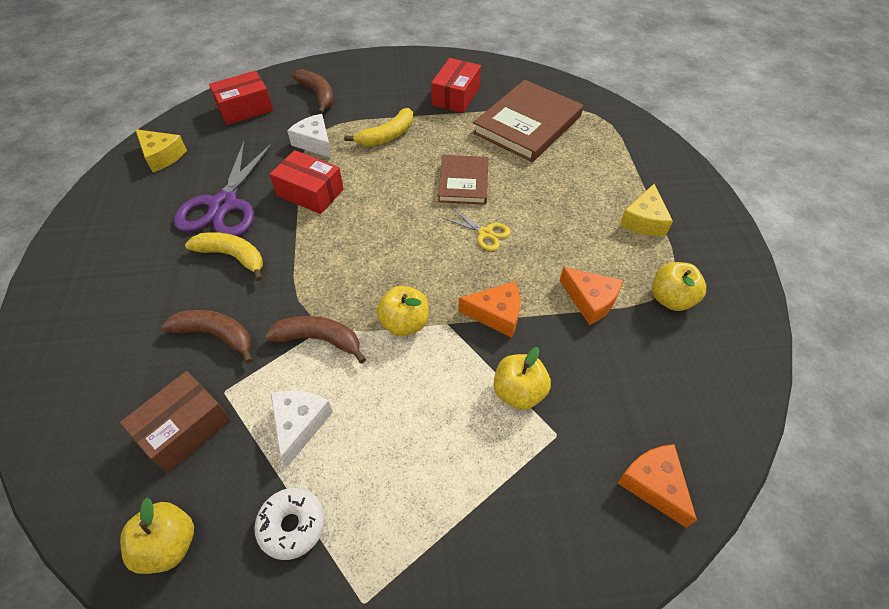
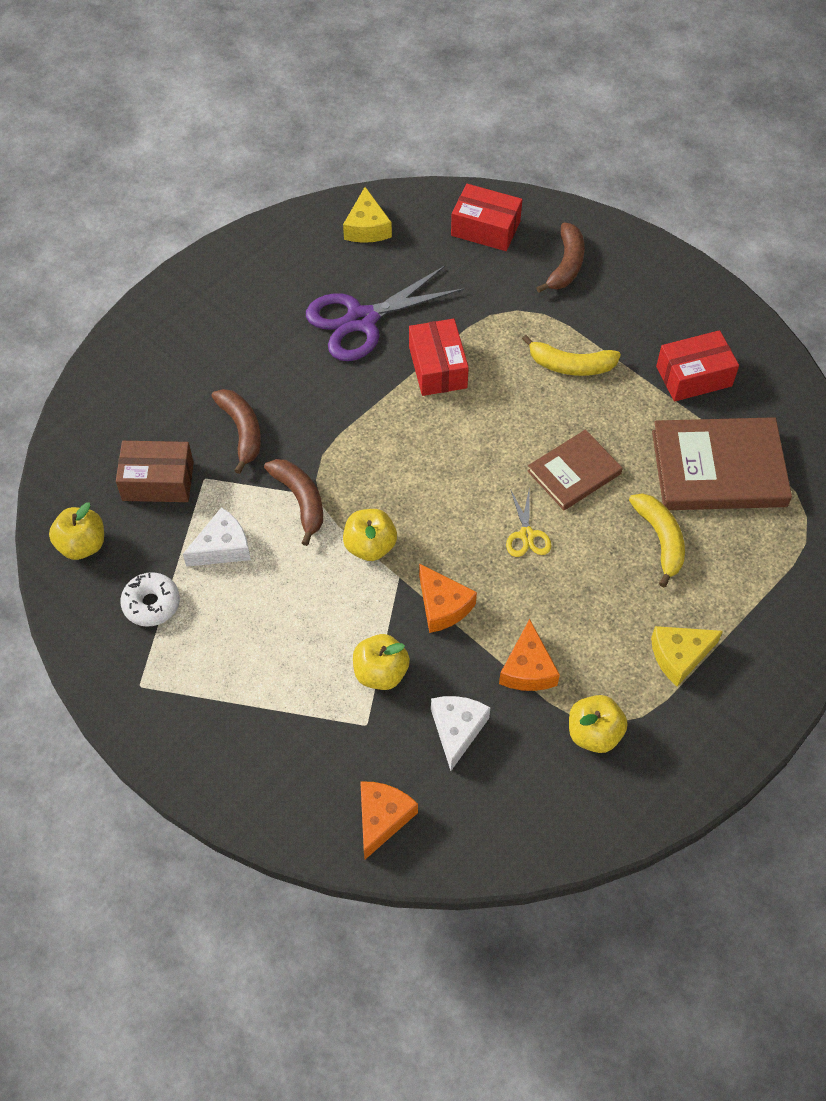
camera: 50 degrees right, 5 degrees up
yellow banana [185,232,263,281] -> yellow banana moved to [629,493,685,587]
white cheese [287,114,332,158] -> white cheese moved to [431,696,491,771]

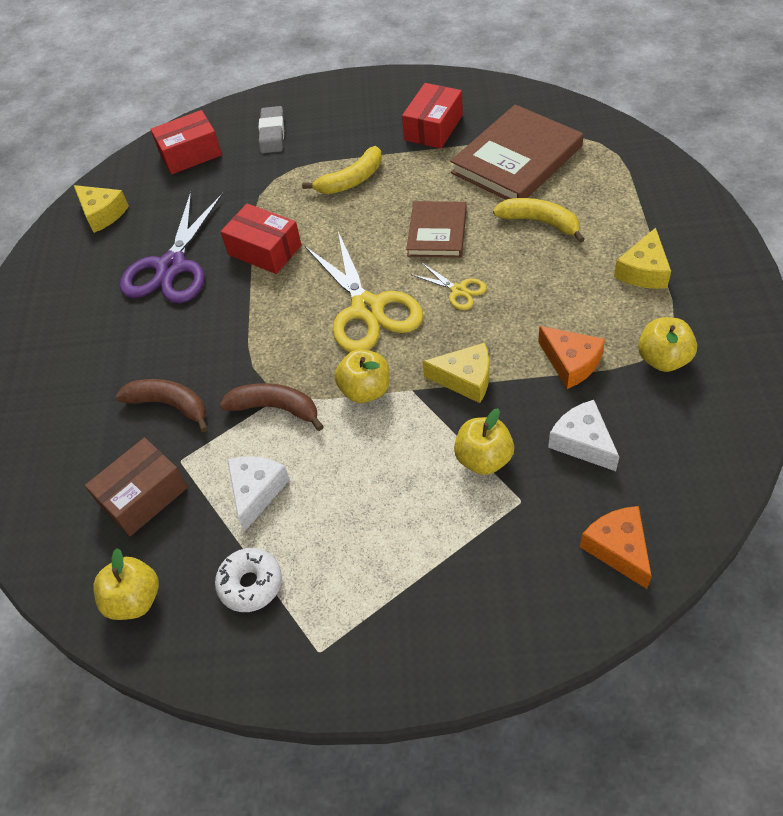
camera: 40 degrees left, 5 degrees down
orange cheese [419,563,477,633] -> yellow cheese [423,343,489,403]
brown banana [536,223,585,293] -> grey eraser [259,106,284,153]
none -> yellow scissors [305,232,423,352]

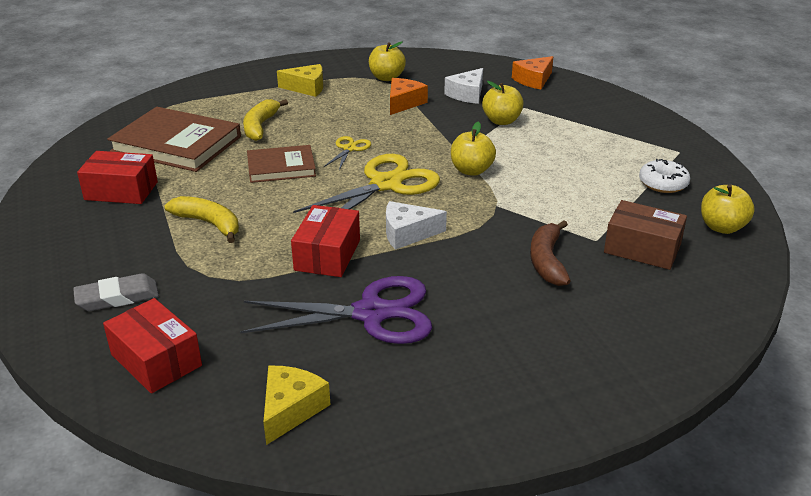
camera: 115 degrees left, 20 degrees down
brown banana [220,383,324,431] -> none
white cheese [227,456,290,532] -> white cheese moved to [386,201,447,250]
yellow cheese [423,343,489,403] -> none

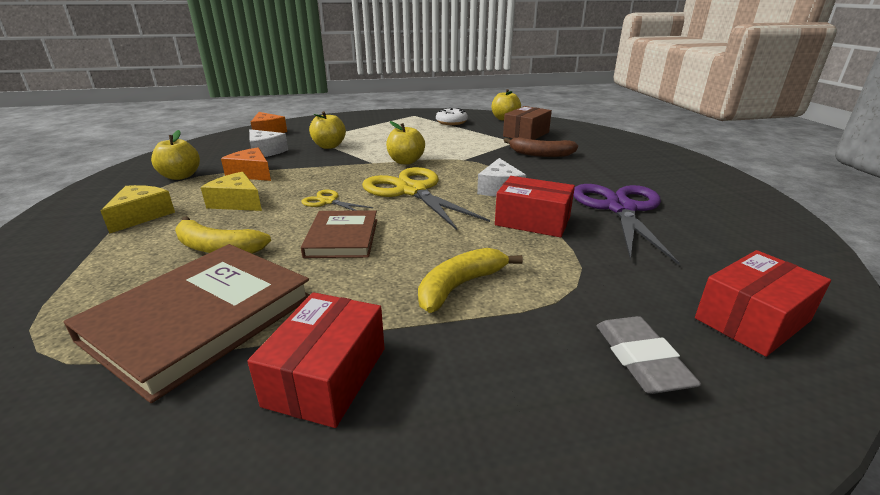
camera: 80 degrees left, 5 degrees down
yellow cheese [263,366,330,445] -> yellow cheese moved to [201,172,262,211]

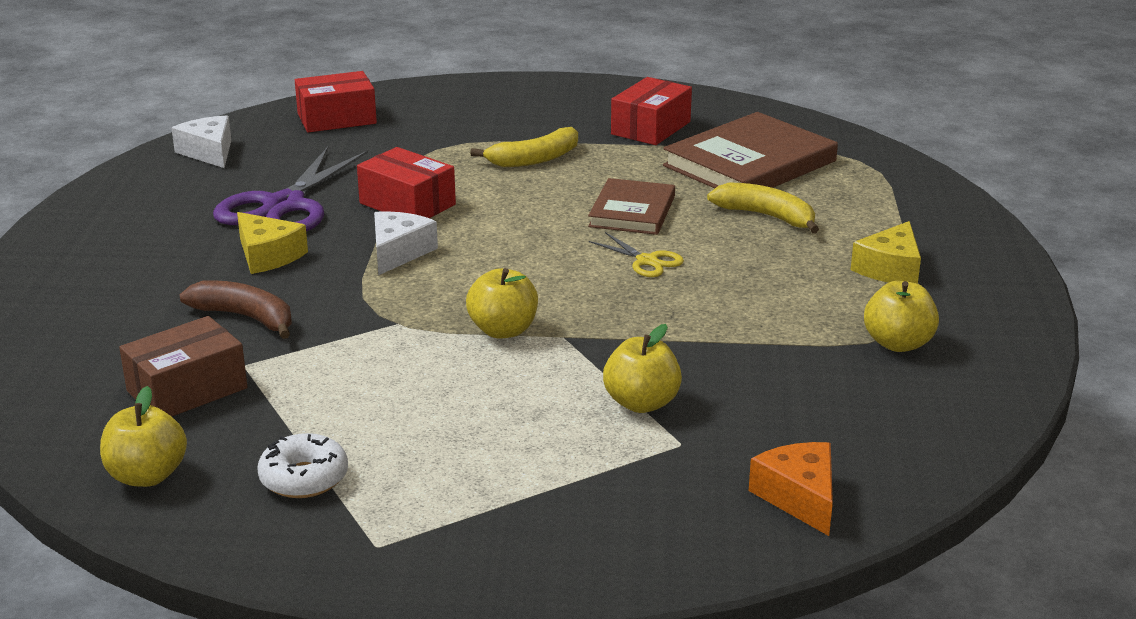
camera: 165 degrees left, 0 degrees up
yellow cheese [201,172,262,211] -> yellow cheese moved to [237,212,308,274]
orange cheese [221,148,271,181] -> none
white cheese [249,129,288,157] -> white cheese moved to [171,115,231,168]
yellow scissors [362,167,490,230] -> none
grey eraser [596,316,701,394] -> none

